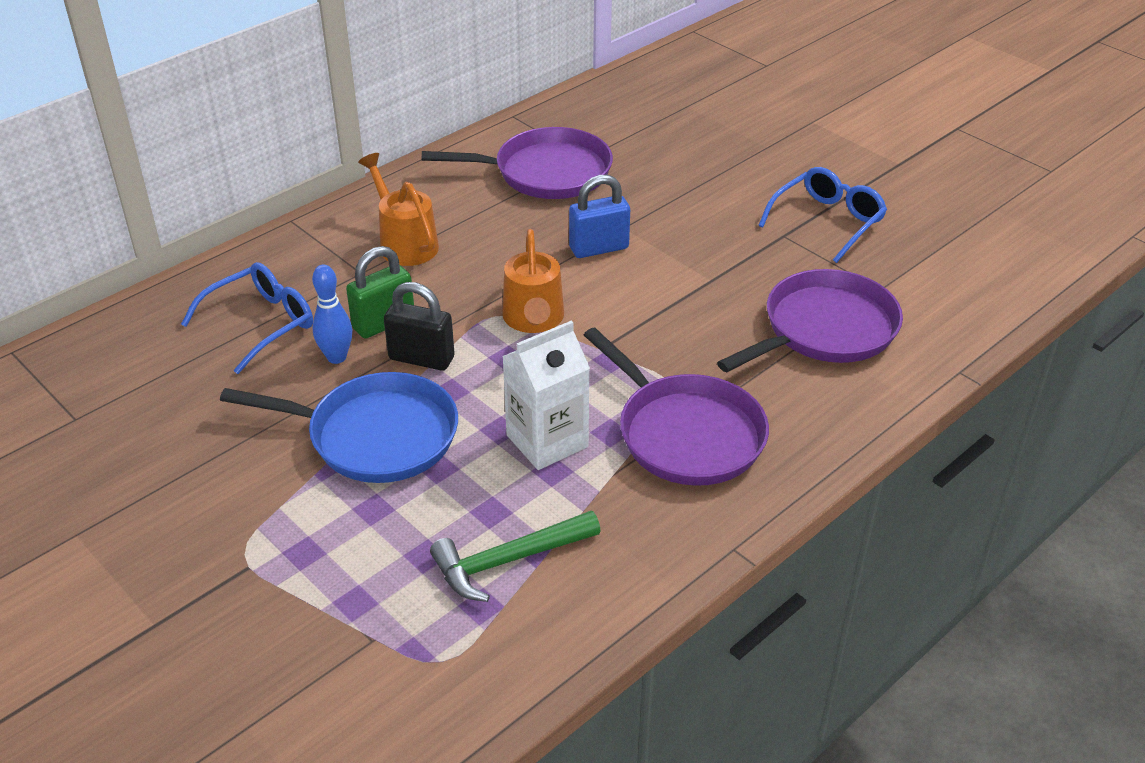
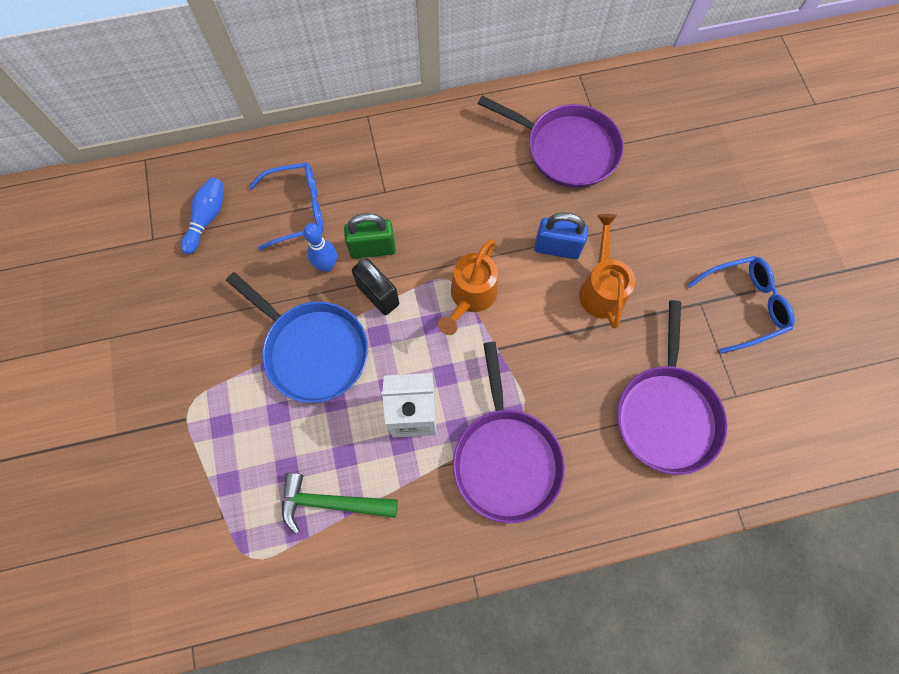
camera: 30 degrees right, 30 degrees up
orange watering can [358,153,439,266] -> orange watering can moved to [579,214,635,329]
purple pan [717,269,903,372] -> purple pan turned 105 degrees clockwise [617,300,727,475]
none -> blue bowling pin [181,177,223,254]

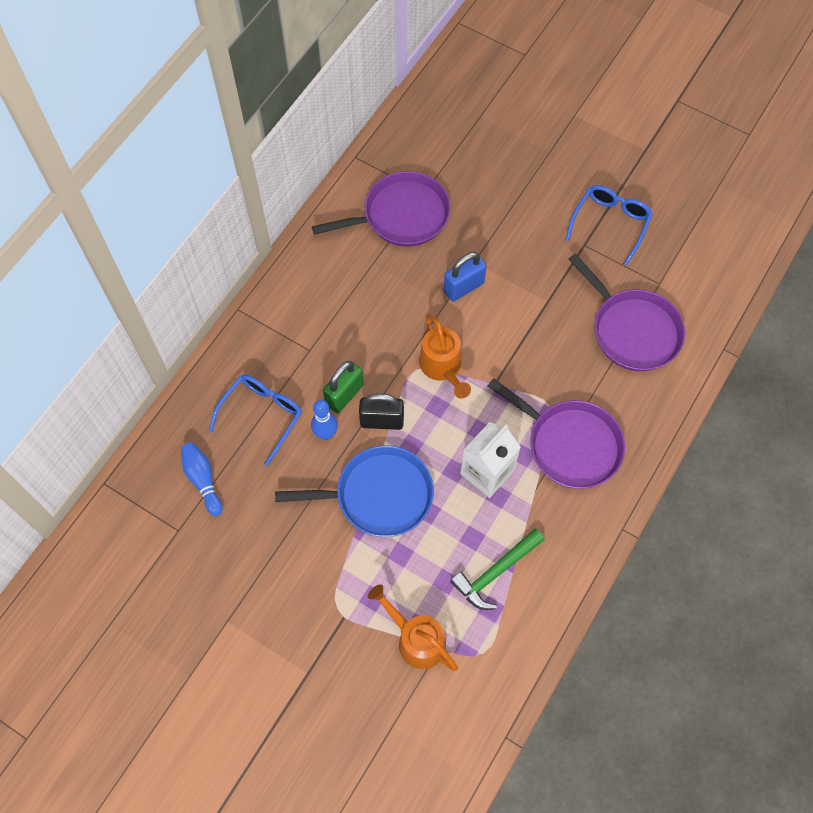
camera: 45 degrees left, 5 degrees down
orange watering can [579,214,635,329] -> orange watering can moved to [368,584,458,671]

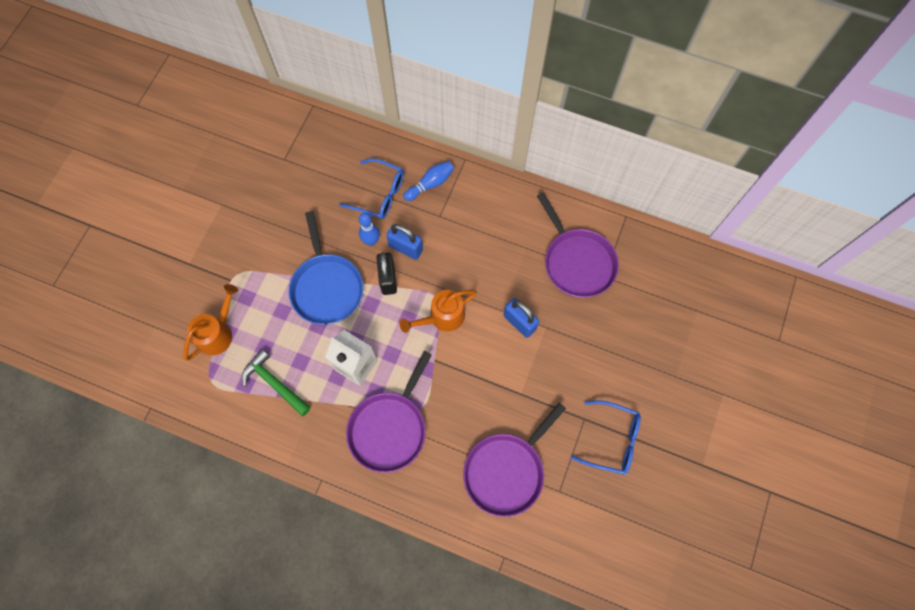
camera: 80 degrees right, 5 degrees up
blue bowling pin [181,442,222,516] -> blue bowling pin moved to [403,161,454,201]
green padlock [323,361,364,413] -> blue padlock [386,224,423,260]

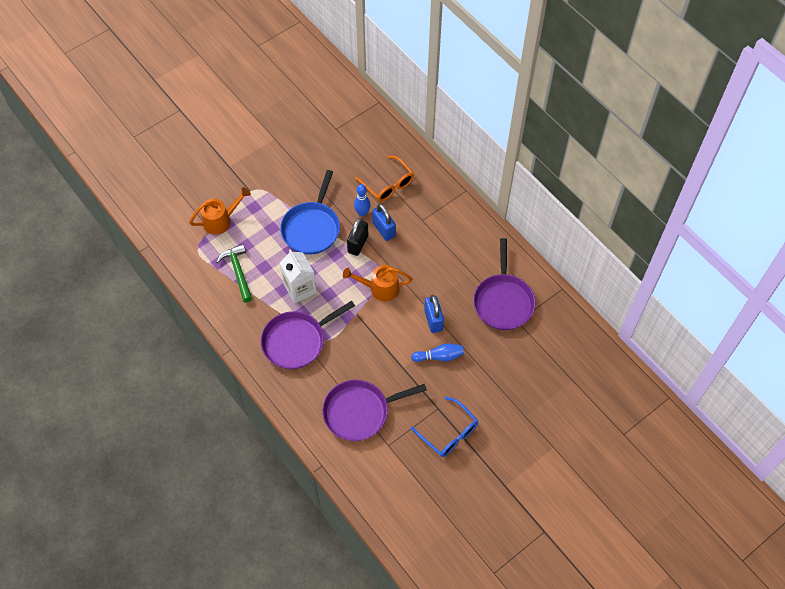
camera: 30 degrees right, 10 degrees down
blue glasses [339,158,404,219] -> orange glasses [355,156,414,202]
blue bowling pin [403,161,454,201] -> blue bowling pin moved to [411,343,464,362]

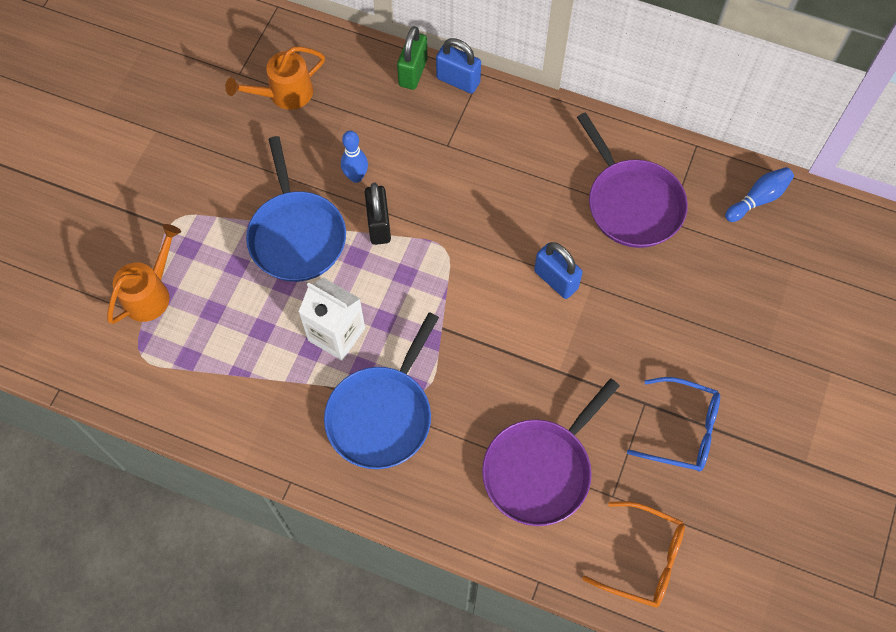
camera: 30 degrees left, 5 degrees up
green hammer [217,244,253,302] -> none
purple pan [261,301,355,369] -> blue pan [324,312,439,469]
orange watering can [343,265,412,301] -> orange watering can moved to [225,46,325,110]
orange glasses [355,156,414,202] -> orange glasses moved to [582,501,685,607]
blue padlock [372,204,396,241] -> blue padlock moved to [436,38,481,94]
blue bowling pin [411,343,464,362] -> blue bowling pin moved to [725,167,794,222]
none -> green padlock [397,26,428,90]

